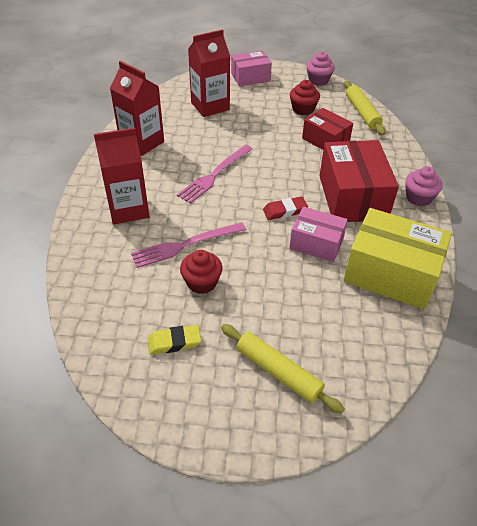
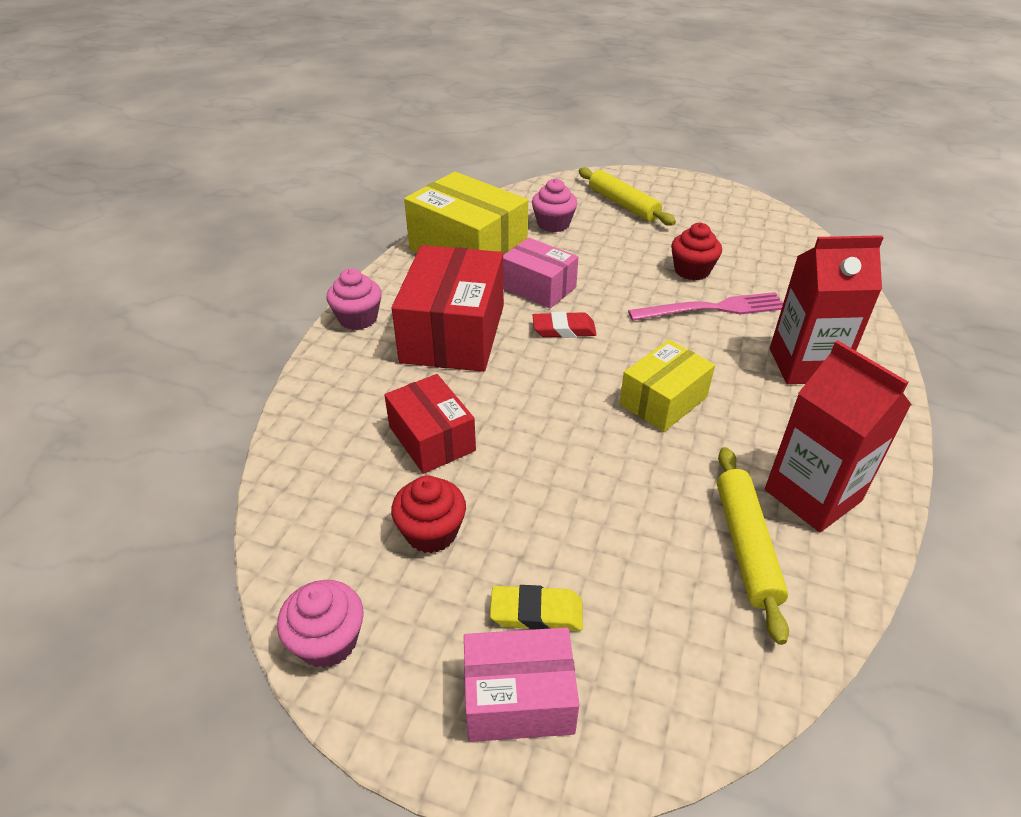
camera: 165 degrees left, 5 degrees down
yellow eraser [148,325,201,355] -> yellow eraser moved to [490,585,583,631]
pink fork [177,145,252,204] -> yellow box [619,340,715,432]
red carton [188,29,230,117] -> none
yellow rolling pin [344,81,386,135] -> yellow rolling pin moved to [717,447,789,645]
none -> pink cupcake [532,178,578,232]

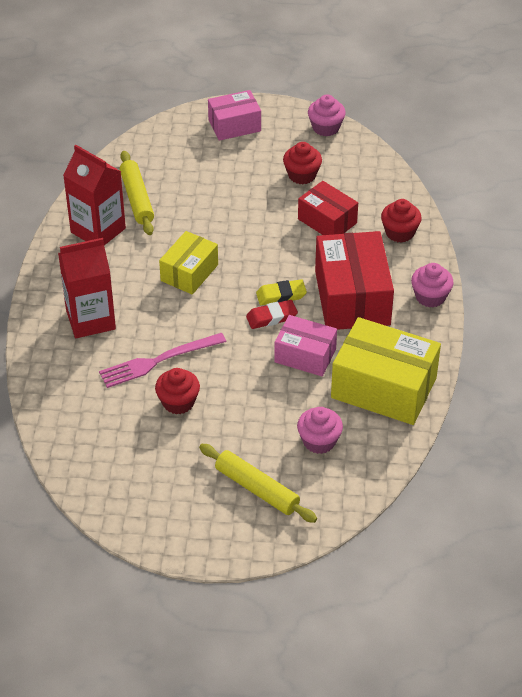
camera: 165 degrees right, 5 degrees up
yellow eraser [490,585,583,631] -> yellow eraser moved to [256,279,307,305]
none -> red cupcake [381,199,422,243]

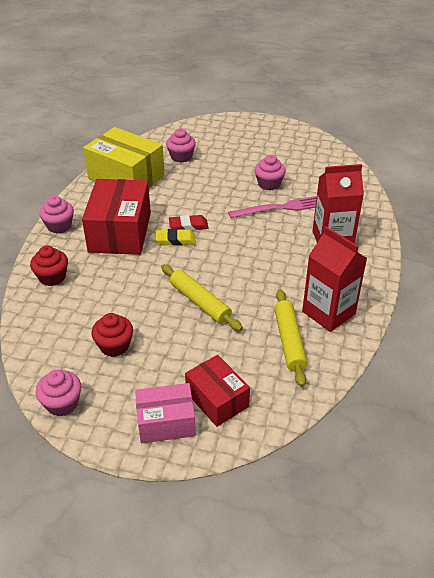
camera: 170 degrees left, 5 degrees down
red cupcake [155,368,200,414] -> pink cupcake [254,155,286,190]
yellow box [159,231,218,295] -> none
yellow rolling pin [199,444,317,523] -> yellow rolling pin moved to [161,264,243,331]
pink box [274,315,337,376] -> none
red box [298,181,358,235] -> red box moved to [185,355,250,427]

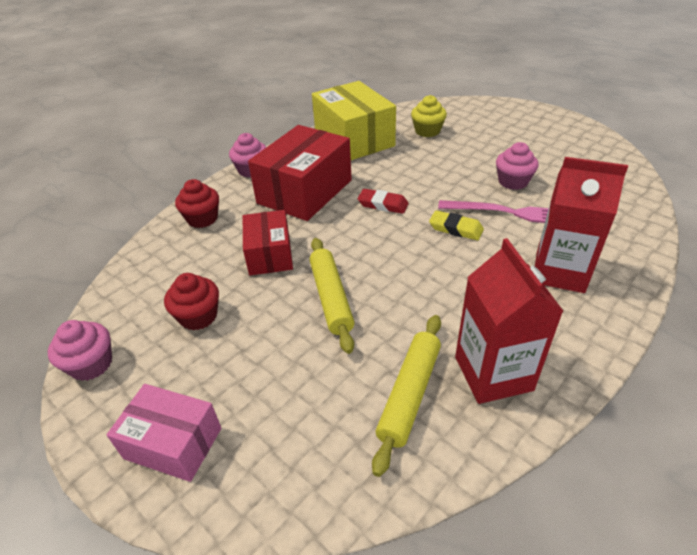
camera: 30 degrees right, 0 degrees up
yellow eraser [155,229,196,246] -> yellow eraser moved to [429,210,484,240]
pink cupcake [166,128,196,163] -> yellow cupcake [411,95,447,137]
red box [185,355,250,427] -> red box moved to [243,210,293,276]

